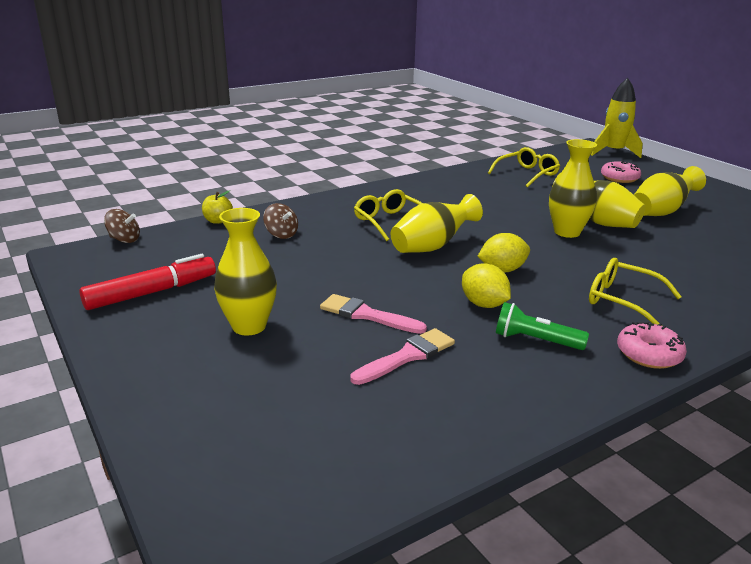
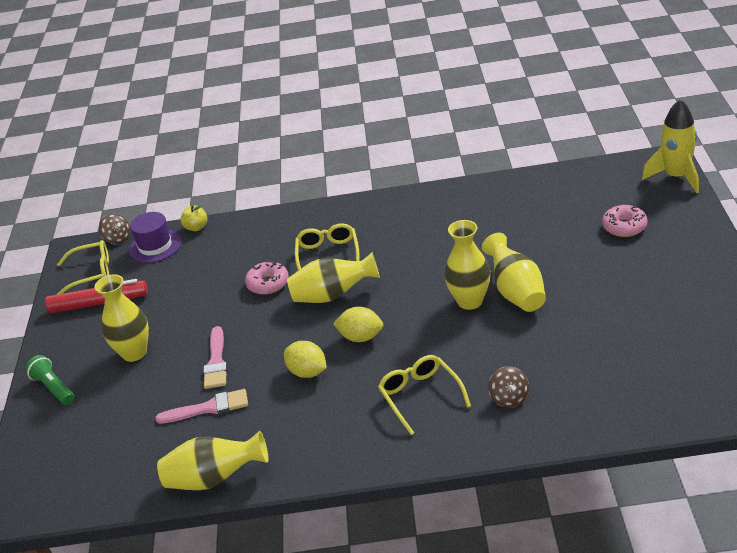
camera: 35 degrees right, 10 degrees up
brown spinning top [263,203,298,239] -> brown spinning top moved to [488,366,529,408]
pink brush [320,294,427,334] -> pink brush turned 150 degrees counterclockwise [203,326,227,389]
yellow lemon [462,263,511,308] -> yellow lemon turned 45 degrees counterclockwise [284,341,327,378]
yellow glasses [488,147,560,188] -> yellow glasses moved to [56,240,109,295]
green flashlight [496,302,589,350] -> green flashlight moved to [25,355,75,405]
pink donut [617,322,687,369] -> pink donut moved to [245,260,289,295]
yellow vase [634,166,706,216] -> yellow vase moved to [157,431,268,490]
none -> purple hat [129,212,182,263]

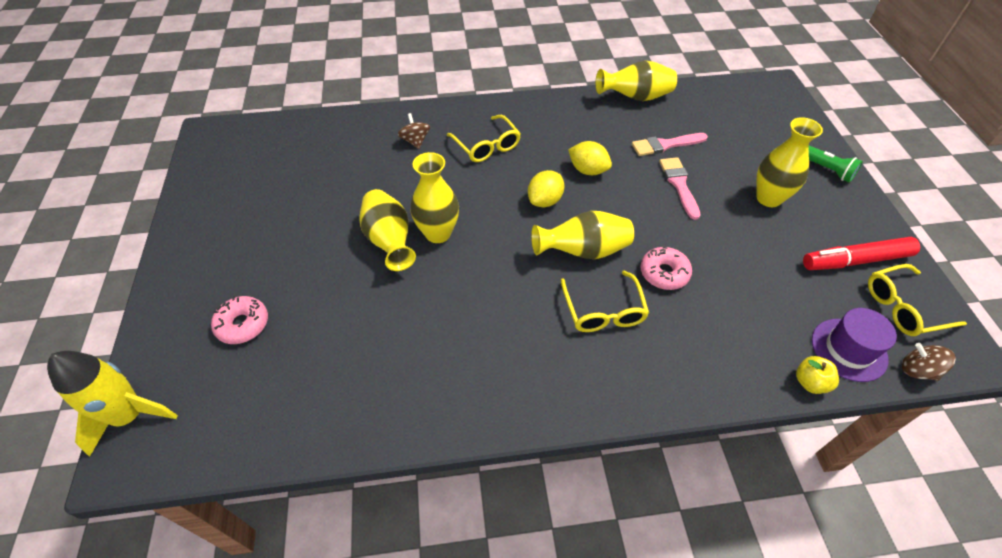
camera: 170 degrees right, 15 degrees up
yellow lemon [333,307,383,342] -> yellow lemon turned 60 degrees counterclockwise [528,170,565,207]

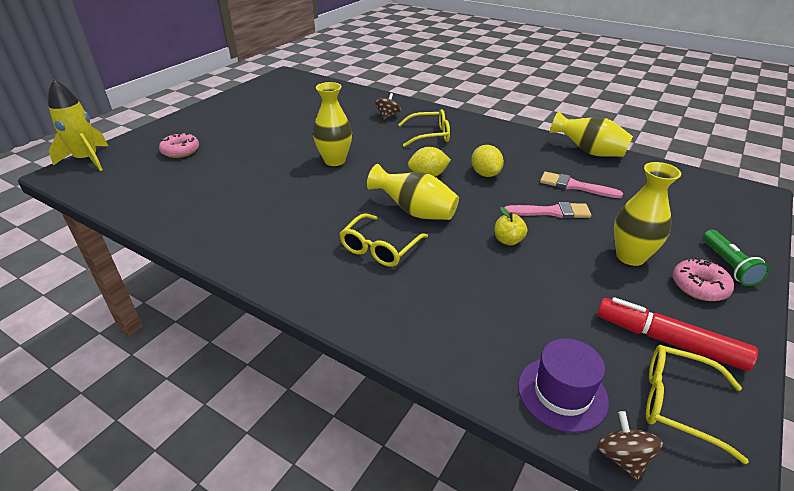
camera: 40 degrees right, 15 degrees down
yellow vase [359,189,416,271] -> none
yellow glasses [447,115,521,162] -> yellow glasses turned 105 degrees counterclockwise [398,109,450,147]
pink donut [640,246,692,290] -> pink donut moved to [673,257,734,301]
pink brush [659,157,700,220] -> pink brush turned 60 degrees clockwise [504,202,591,219]
yellow apple [796,356,839,394] -> yellow apple moved to [494,207,527,245]

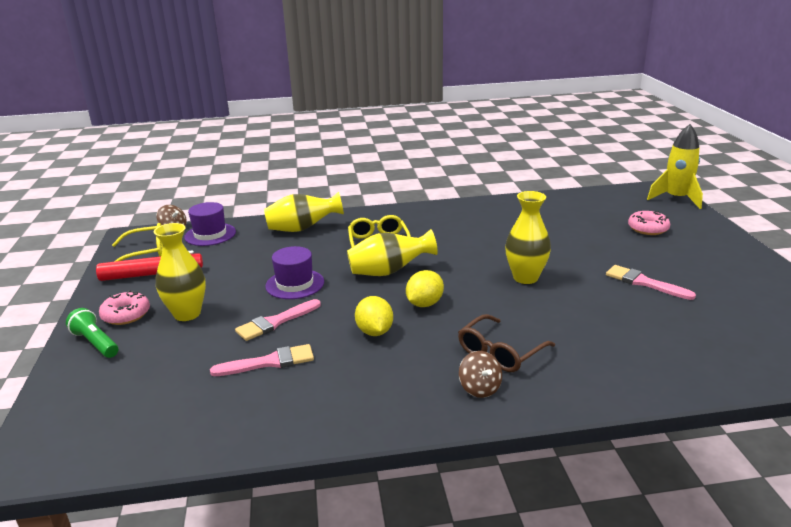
camera: 140 degrees right, 10 degrees down
brown spinning top [375,93,401,120] -> brown spinning top moved to [459,351,502,398]
yellow glasses [398,109,450,147] -> brown glasses [458,314,555,372]
yellow lemon [471,145,504,177] -> yellow lemon turned 45 degrees clockwise [355,296,393,336]
yellow apple [494,207,527,245] -> purple hat [265,246,324,299]
yellow vase [550,111,633,157] -> yellow vase moved to [264,192,344,232]
none -> pink brush [606,265,696,300]

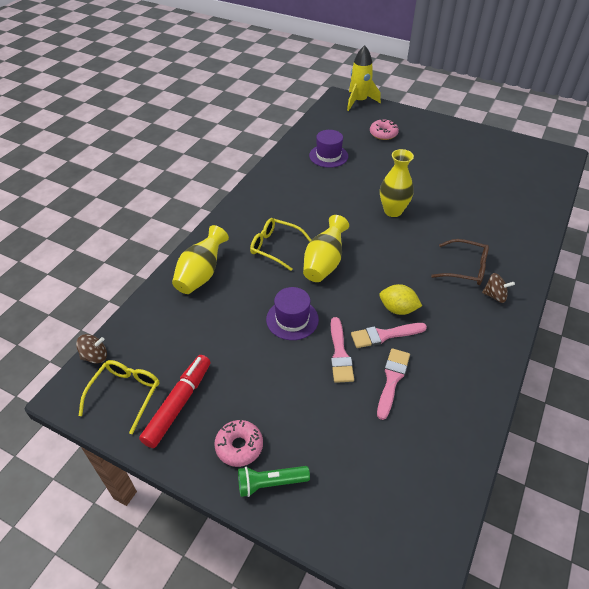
camera: 55 degrees left, 20 degrees up
yellow vase [154,223,206,321] -> none
purple hat [184,202,236,246] -> purple hat moved to [309,130,348,168]
yellow lemon [406,270,444,307] -> none
brown glasses [458,314,555,372] -> brown glasses turned 60 degrees counterclockwise [431,239,489,285]
pink brush [606,265,696,300] -> pink brush moved to [351,323,427,348]

